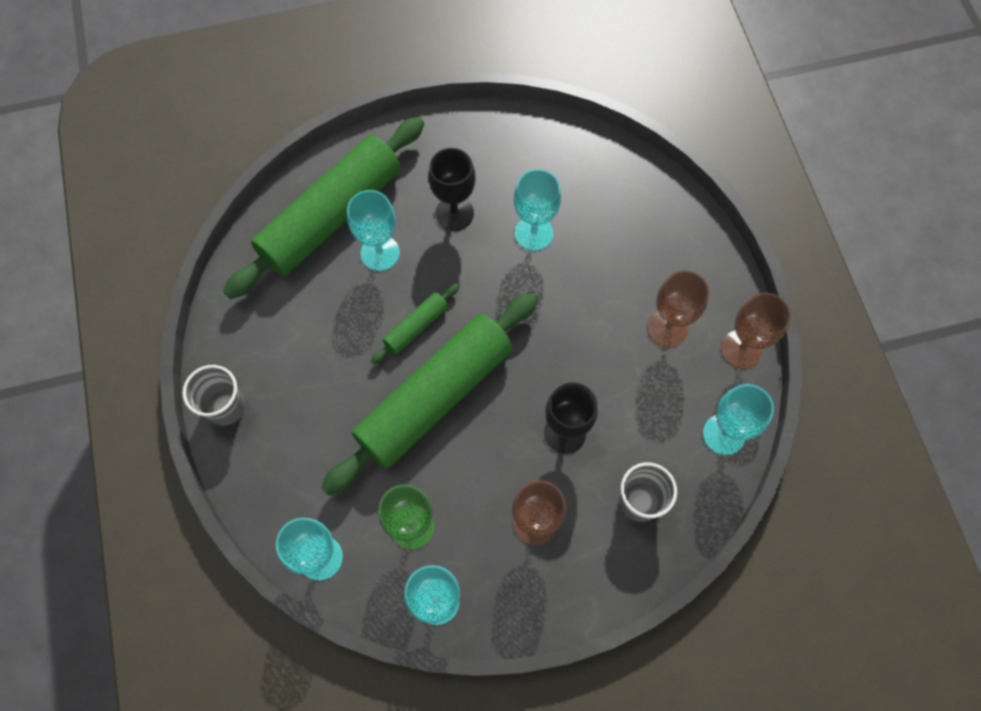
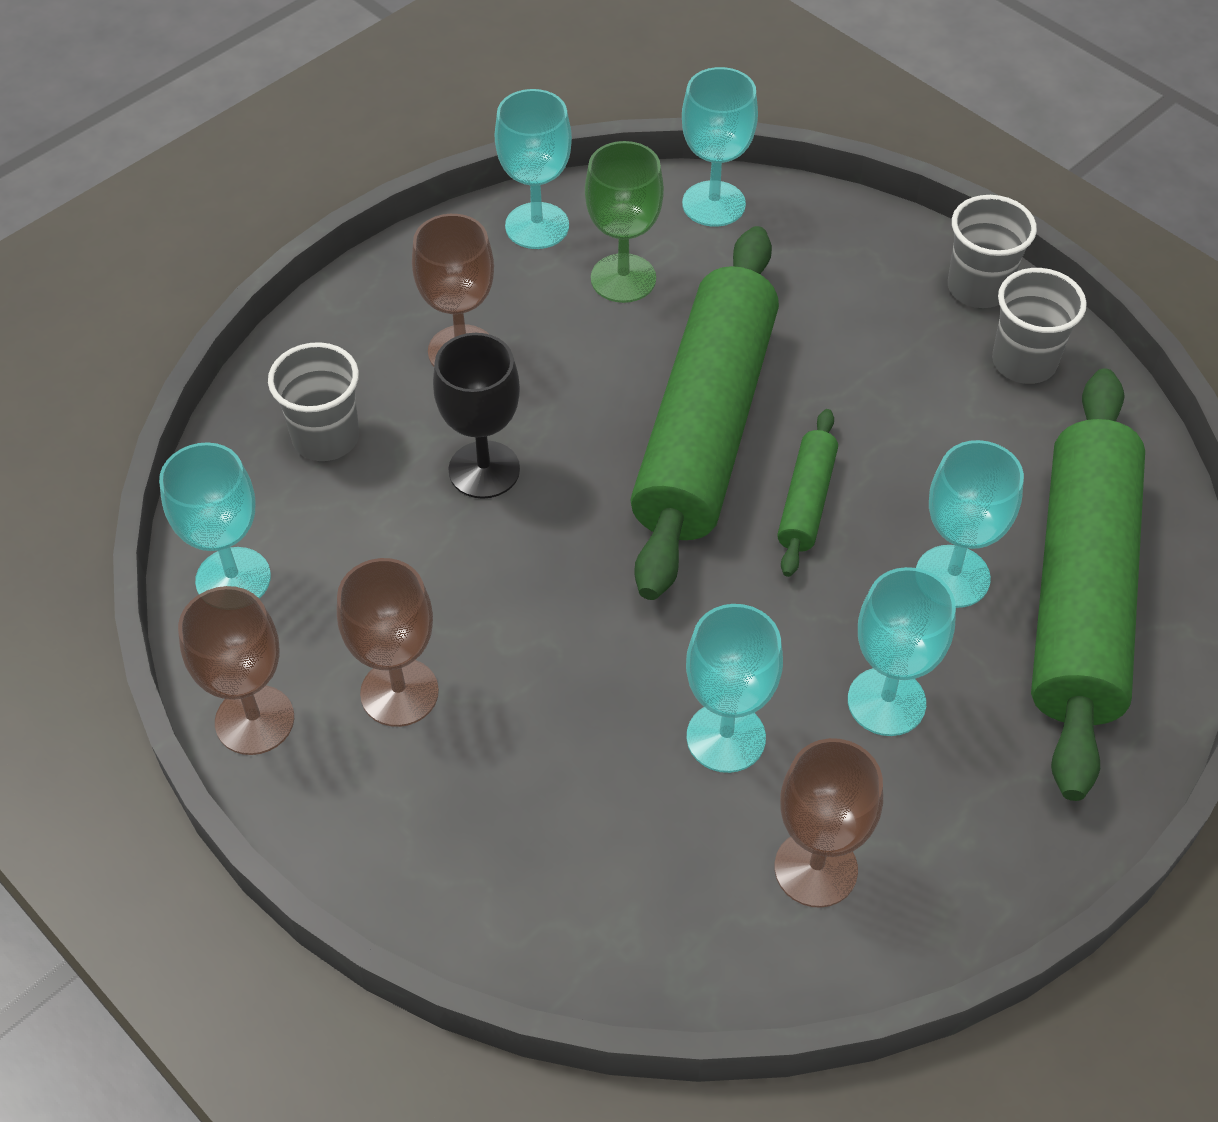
camera: 150 degrees right, 15 degrees down
black goblet [428,148,476,231] -> turquoise goblet [848,567,956,736]
none -> brown goblet [775,738,883,908]
none -> grey cup [992,268,1087,384]

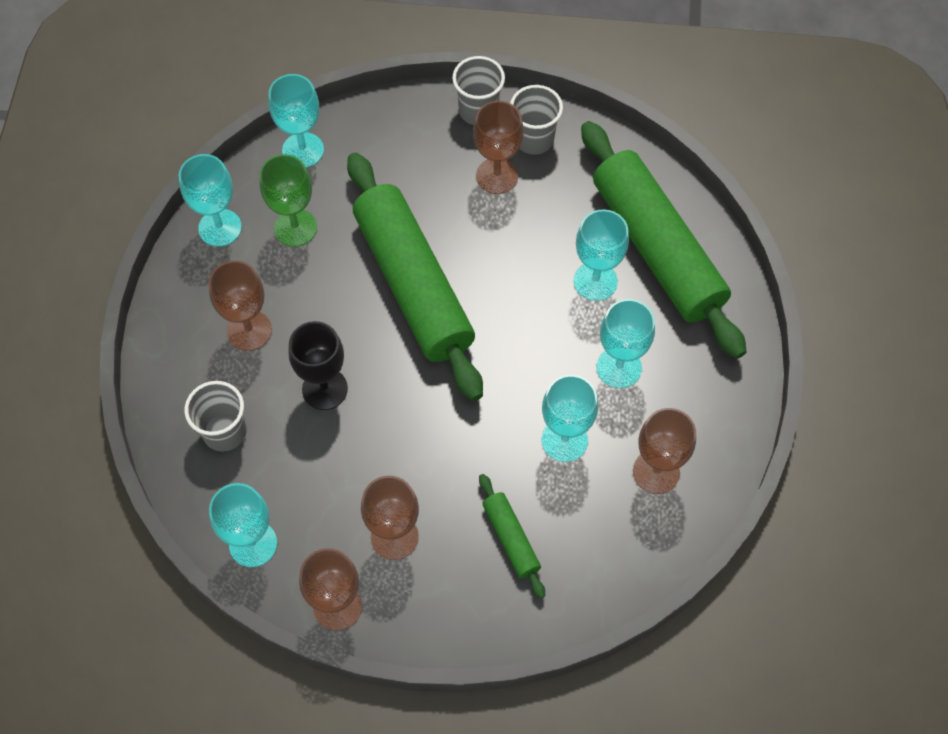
camera: 40 degrees left, 10 degrees up
green rolling pin [777,409,838,577] -> green rolling pin moved to [479,474,545,599]
none -> brown goblet [473,101,524,194]

